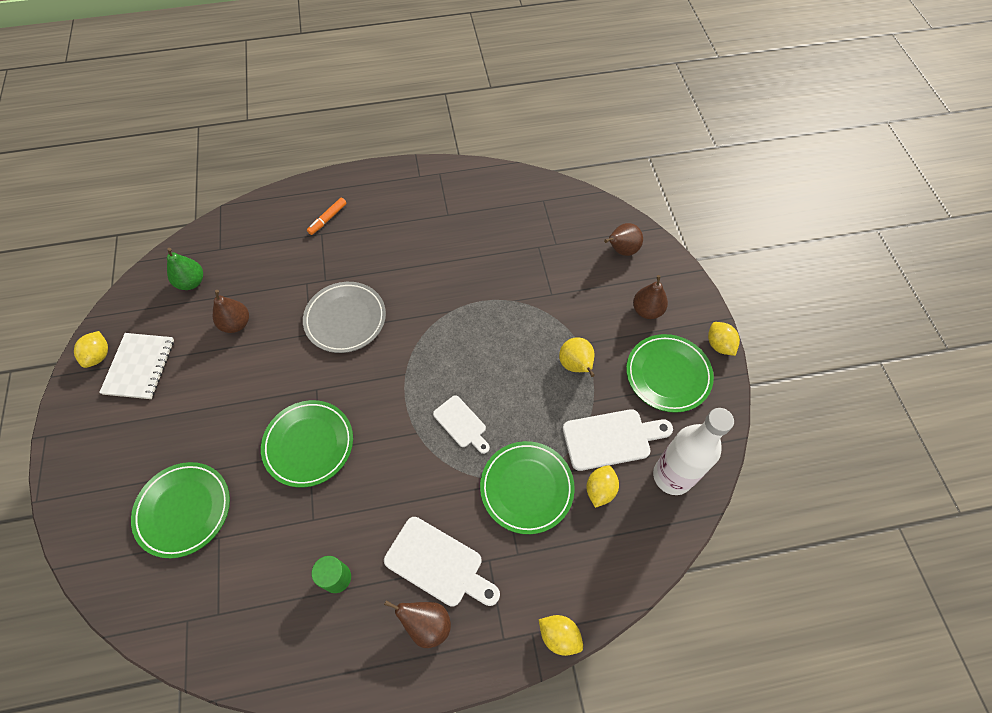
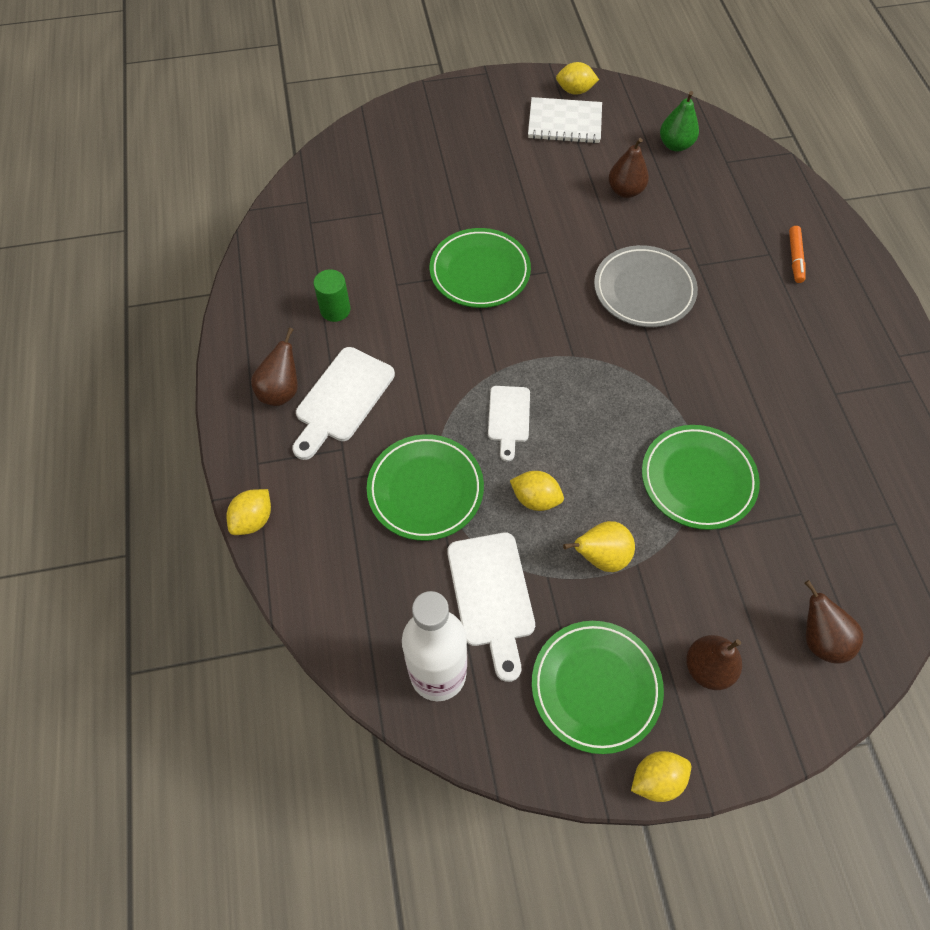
camera: 90 degrees right, 0 degrees up
green plate [131,462,230,558] -> green plate moved to [642,425,760,530]
orange marker [307,198,347,235] -> orange marker turned 120 degrees counterclockwise [789,226,805,283]
white cutting board [433,395,490,454] -> white cutting board turned 45 degrees counterclockwise [488,386,530,462]
yellow lemon [586,465,619,508] -> yellow lemon moved to [510,471,564,511]

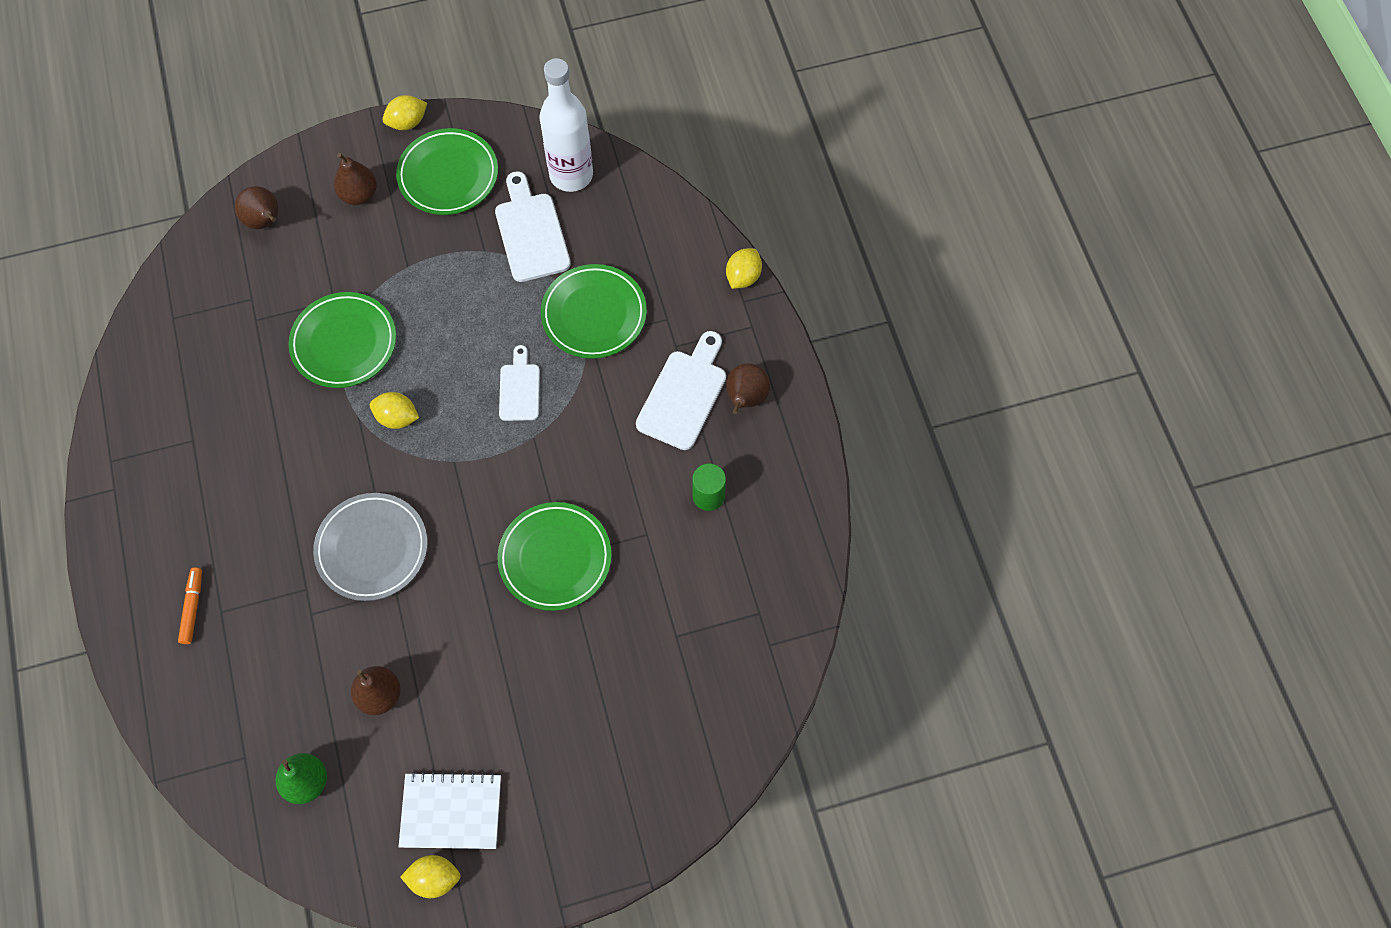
camera: 175 degrees right, 5 degrees up
yellow lemon [510,471,564,511] -> yellow lemon moved to [370,392,419,429]
yellow pear [563,521,635,572] -> none

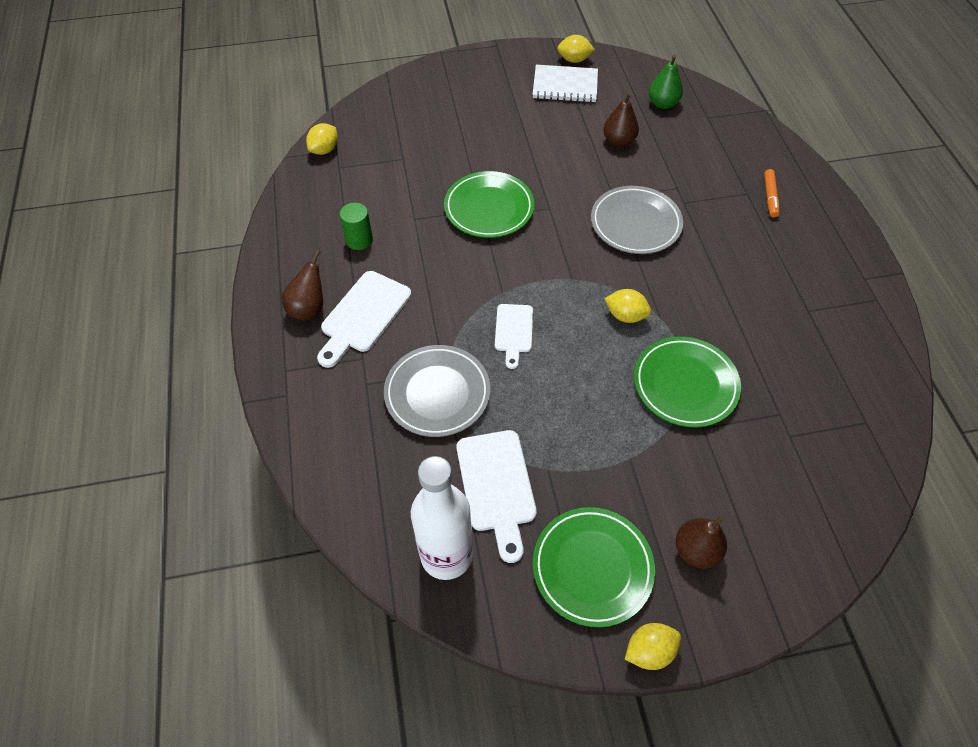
camera: 175 degrees left, 10 degrees down
brown pear [235,186,279,229] -> none
green plate [541,264,647,359] -> grey plate [384,345,490,437]
yellow lemon [726,248,762,289] -> yellow lemon moved to [306,123,338,155]

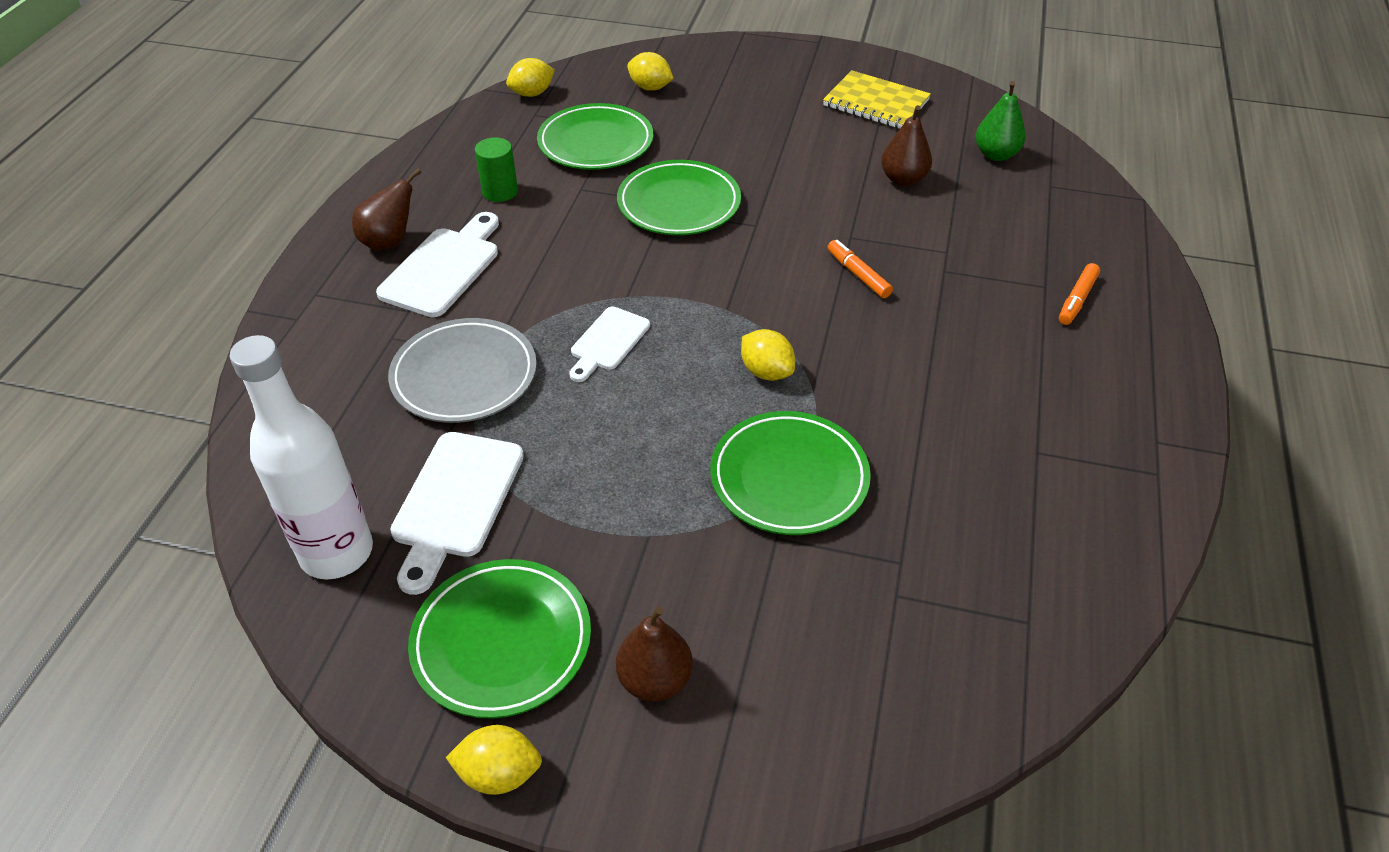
camera: 25 degrees right, 10 degrees down
white cutting board [317,271,411,368] -> white cutting board turned 150 degrees clockwise [376,212,499,317]
white notebook [533,65,598,103] -> yellow notebook [823,70,931,129]
yellow lemon [557,35,595,63] -> yellow lemon moved to [627,52,674,91]
grey plate [591,186,683,254] -> orange marker [827,240,893,298]
none -> green plate [537,103,654,170]

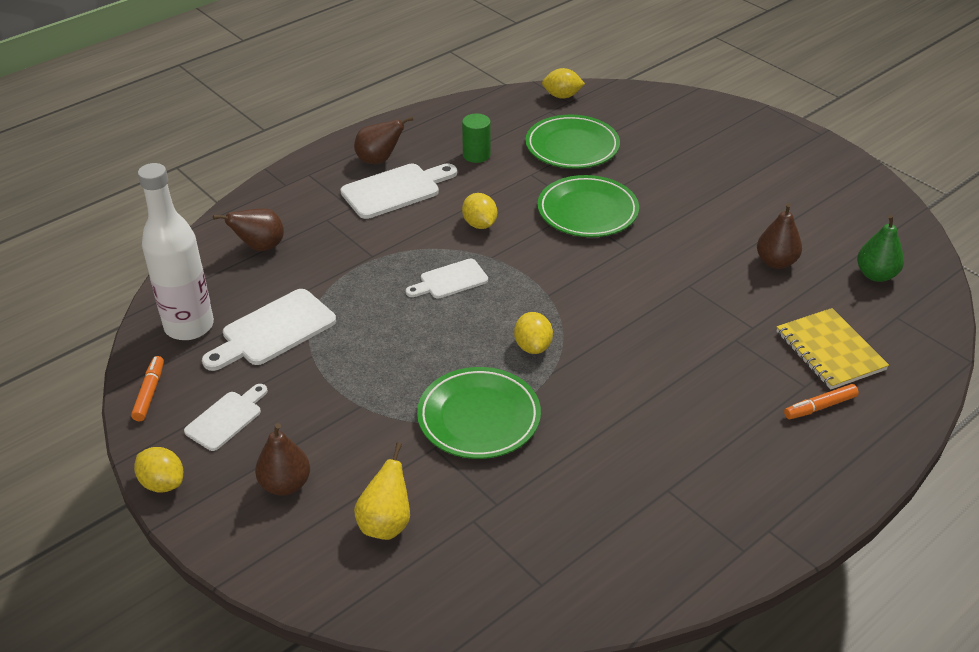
camera: 35 degrees right, 5 degrees down
grey plate [388,318,537,423] -> none
green plate [408,559,591,718] -> white cutting board [184,384,268,451]
yellow lemon [627,52,674,91] -> yellow lemon moved to [462,193,497,229]
yellow notebook [823,70,931,129] -> yellow notebook moved to [776,308,889,390]
orange marker [827,240,893,298] -> orange marker moved to [131,356,164,421]
none -> brown pear [213,208,284,251]
none -> yellow pear [354,442,410,540]

